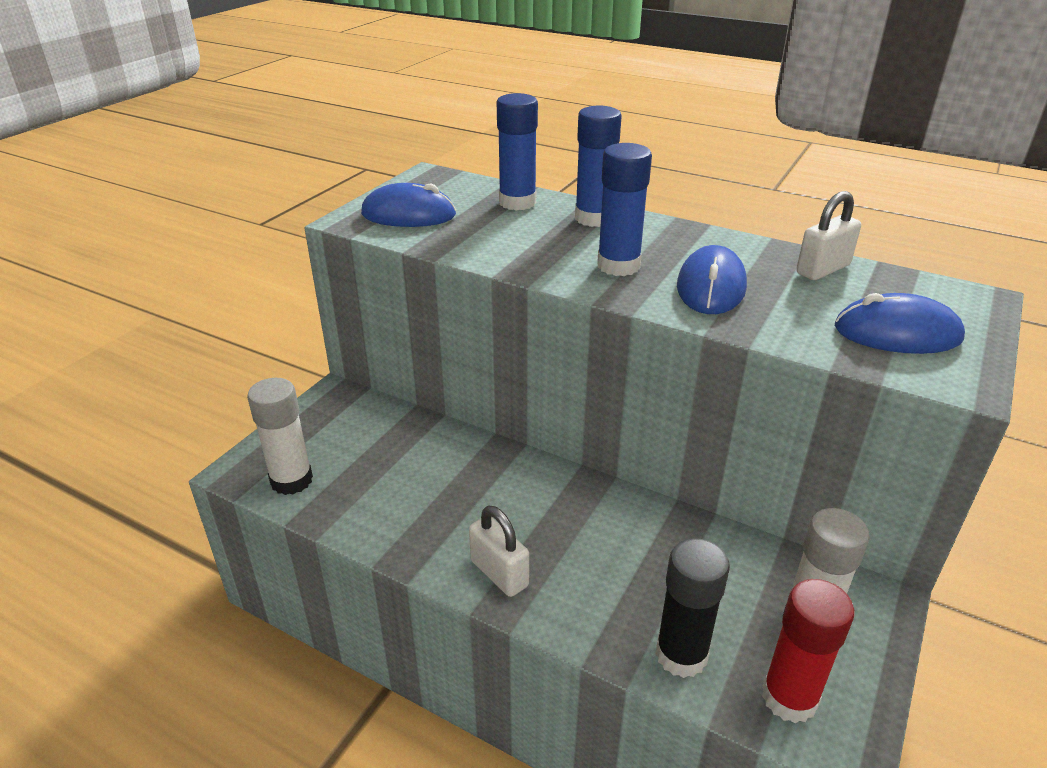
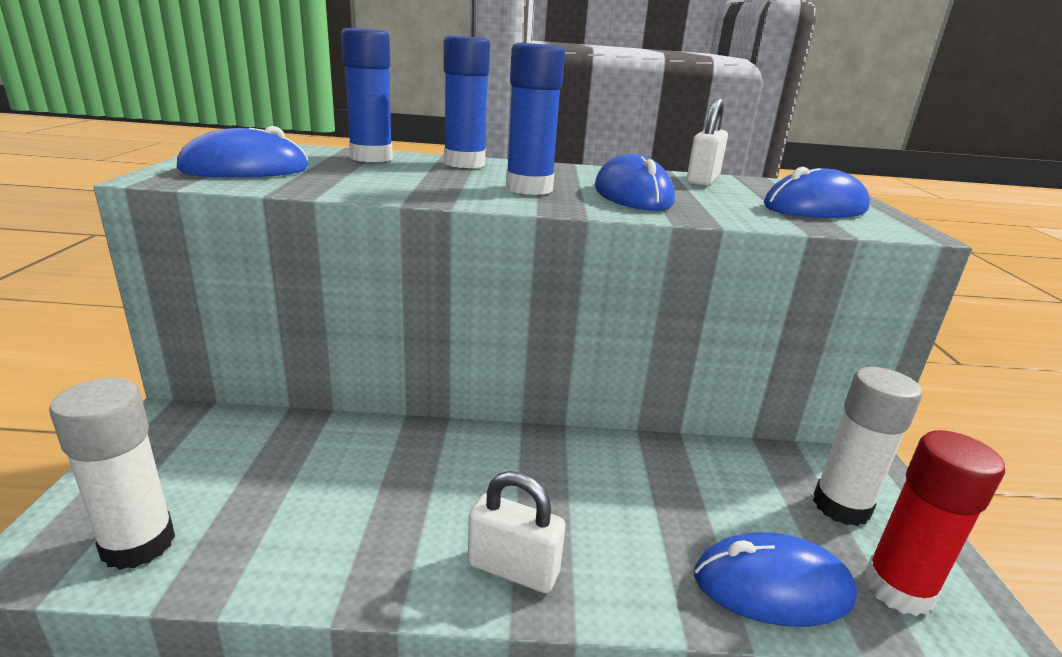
camera: 30 degrees left, 10 degrees down
black glue stick [655,538,730,678] -> blue mouse [694,532,857,627]

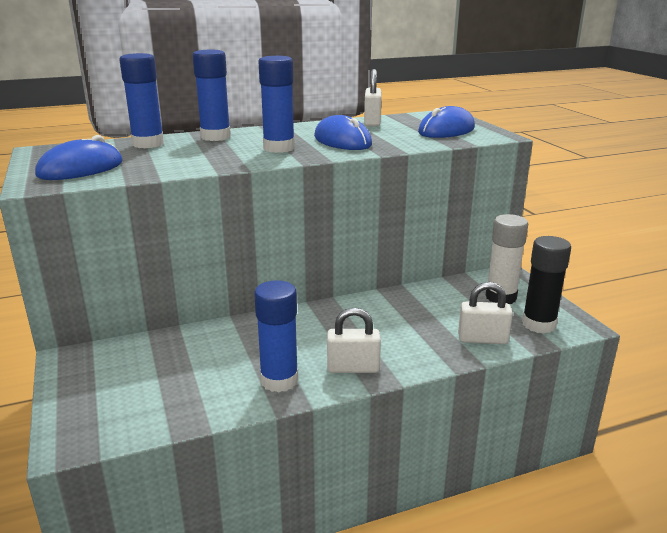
camera: 20 degrees left, 0 degrees up
white glue stick [49,378,175,570] -> none
blue mouse [694,532,857,627] -> white padlock [458,282,513,344]
red glue stick [864,430,1005,616] -> black glue stick [522,236,571,333]
none -> blue glue stick [254,280,299,392]

